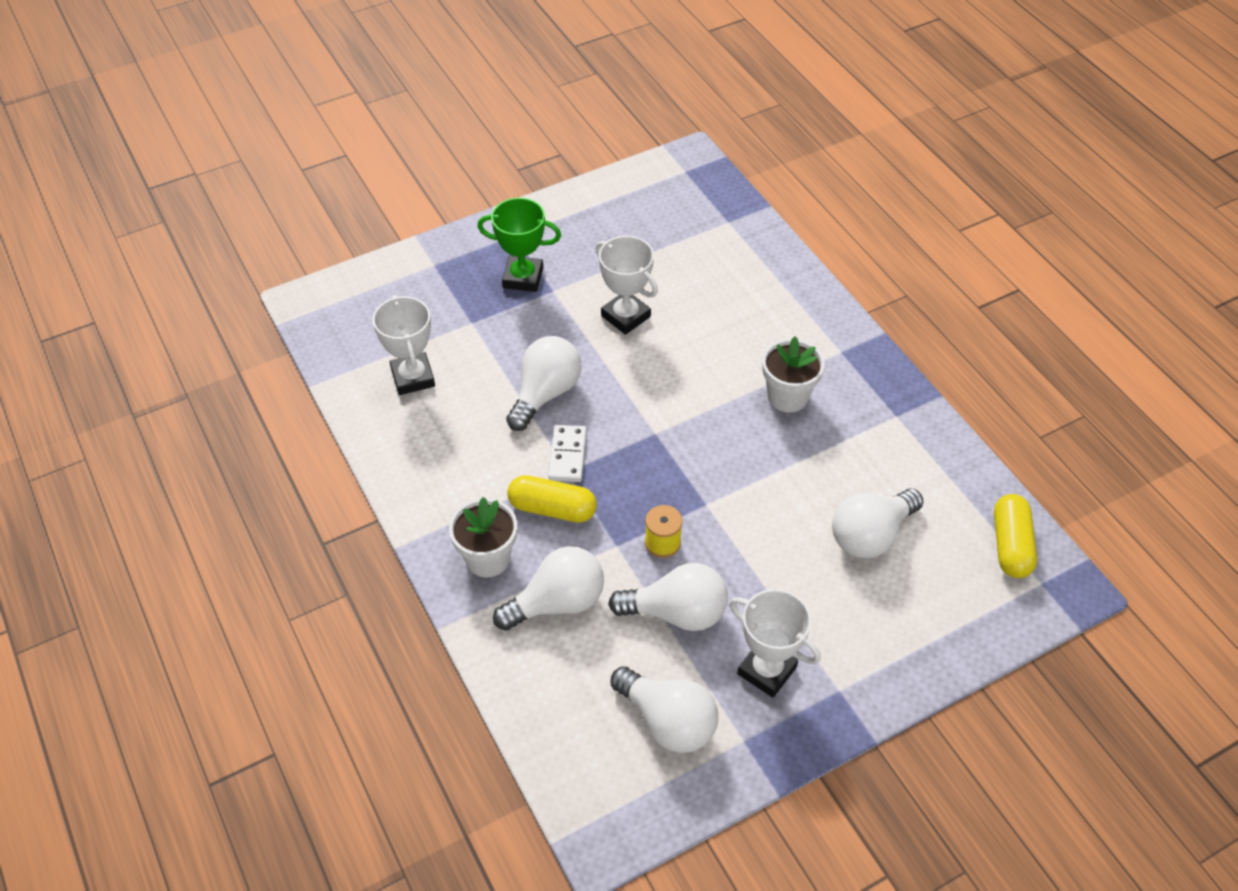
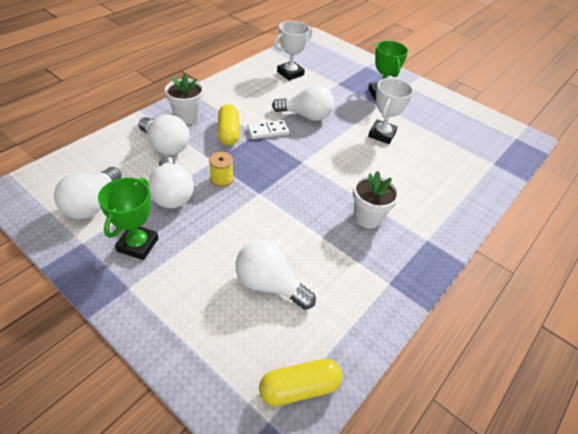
camera: 65 degrees right, 5 degrees down
white trophy [730,589,821,698] -> green trophy [98,177,158,260]

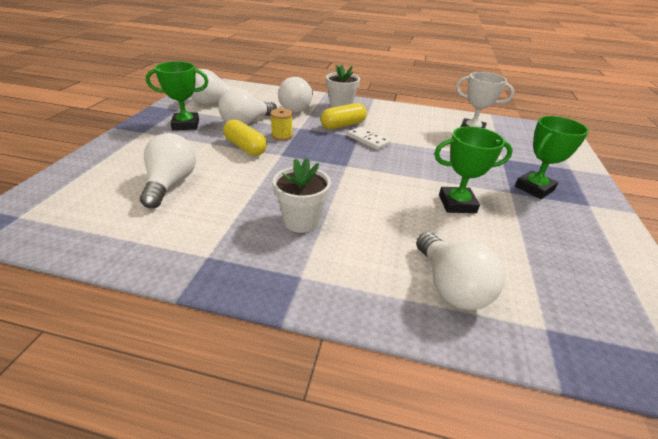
camera: 65 degrees right, 10 degrees down
yellow capsule [259,359,342,406] -> yellow capsule moved to [223,119,267,156]
white light bulb [272,84,334,121] -> white light bulb moved to [416,232,505,310]
white trophy [368,78,413,144] -> green trophy [434,126,513,213]

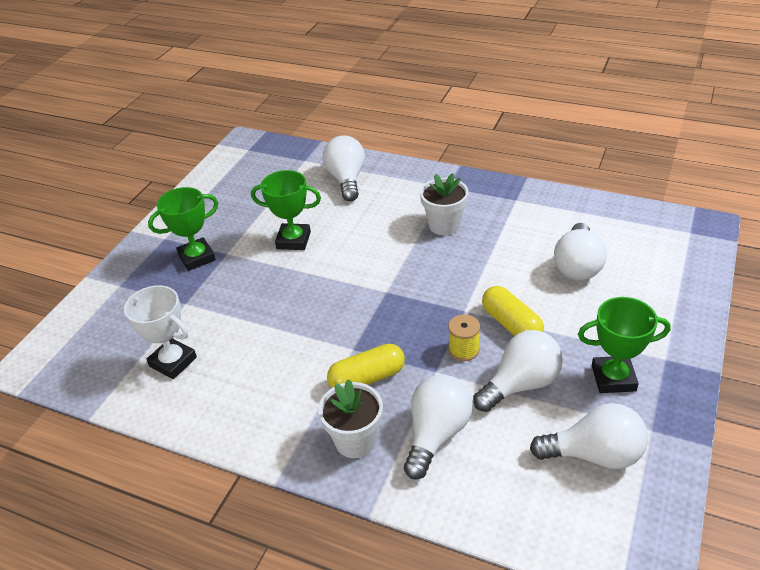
camera: 165 degrees left, 5 degrees up
white domino [347,127,391,150] -> none

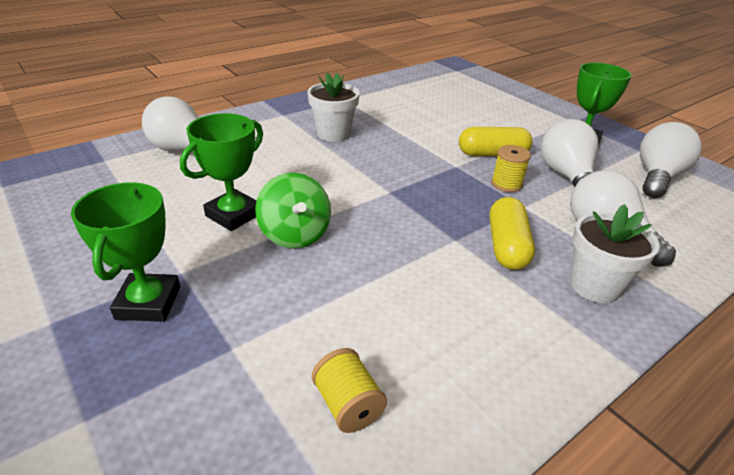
camera: 65 degrees left, 5 degrees down
white trophy [124,285,197,379] -> yellow spool [312,348,387,433]
white light bulb [554,223,607,280] -> none
none -> green spinning top [255,173,331,249]

